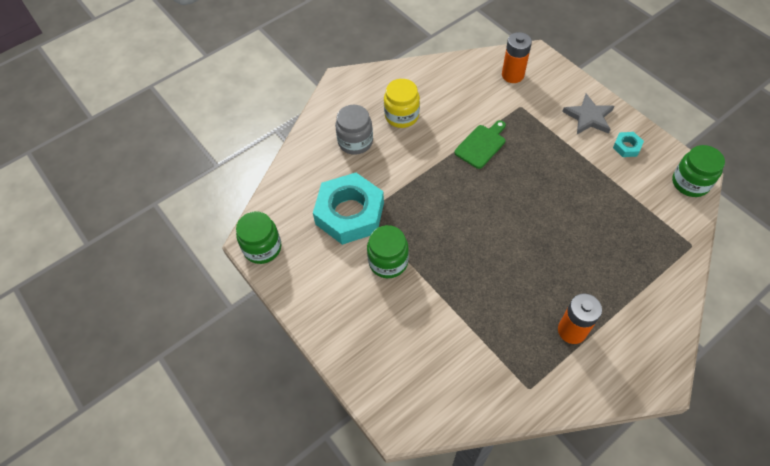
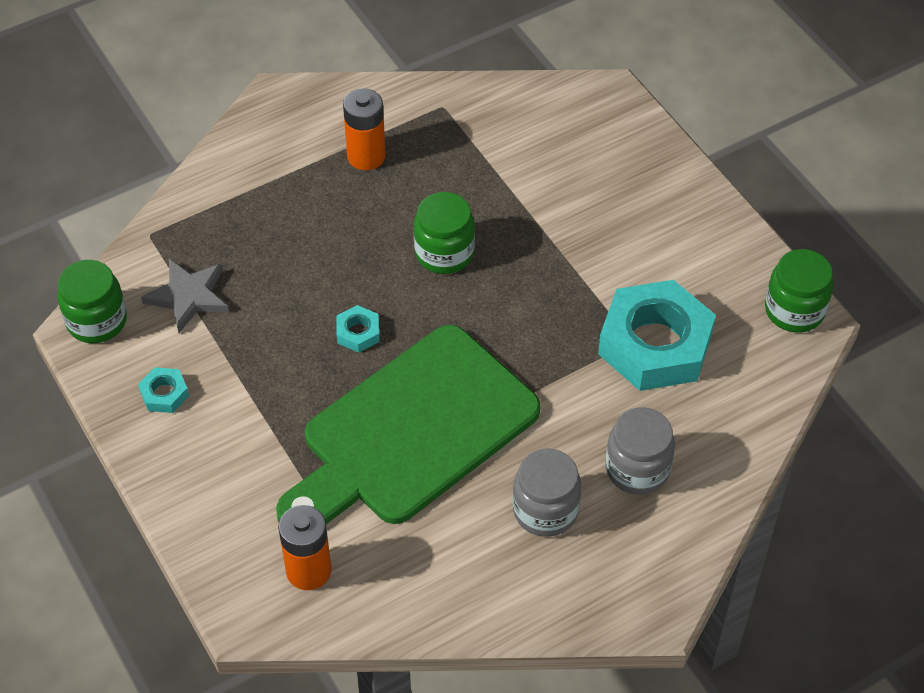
camera: 175 degrees left, 5 degrees down
green jar [367,225,409,278] -> green jar moved to [414,192,475,274]
yellow jar [384,79,420,128] -> grey jar [513,448,581,537]
green cutting board [455,120,506,169] -> green cutting board [276,325,541,524], size x2.48
grey star [562,94,614,134] -> grey star moved to [141,259,229,333]
none -> turquoise nut [336,305,380,353]

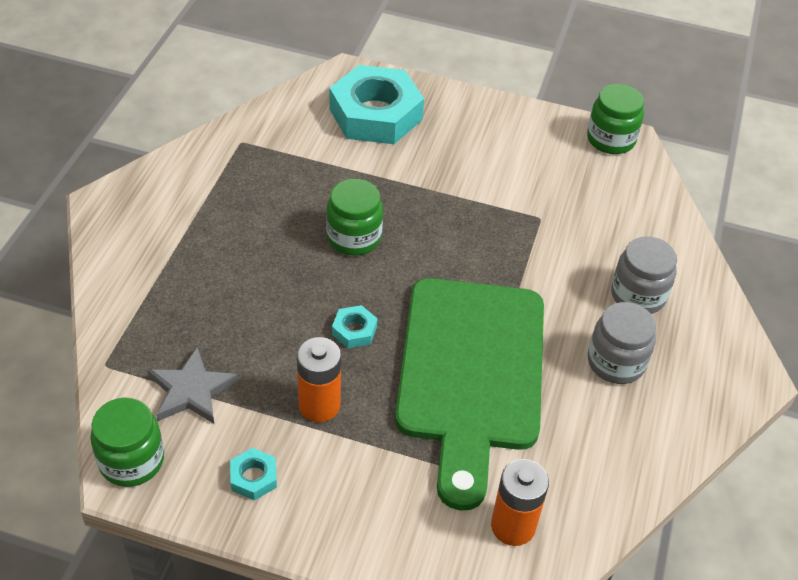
camera: 45 degrees left, 5 degrees down
orange battery [343,88,386,170] -> orange battery moved to [297,337,341,422]
turquoise nut [598,280,716,391] -> turquoise nut moved to [329,65,424,144]

